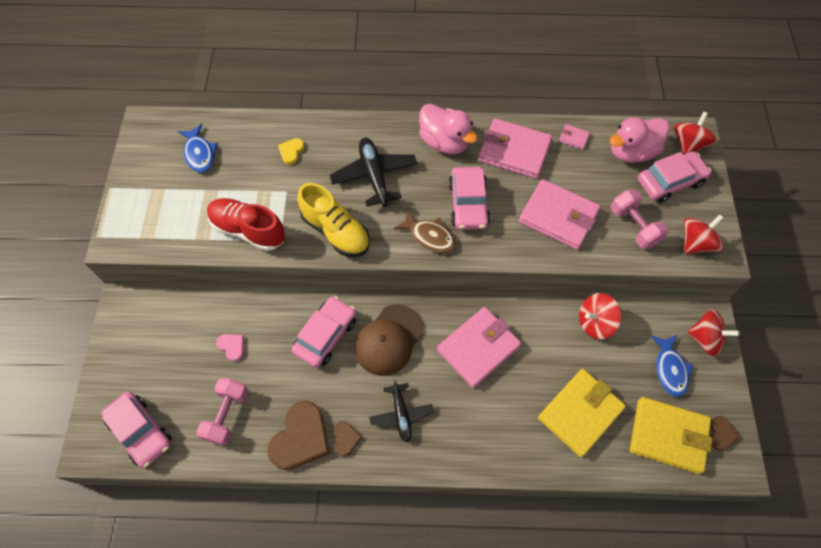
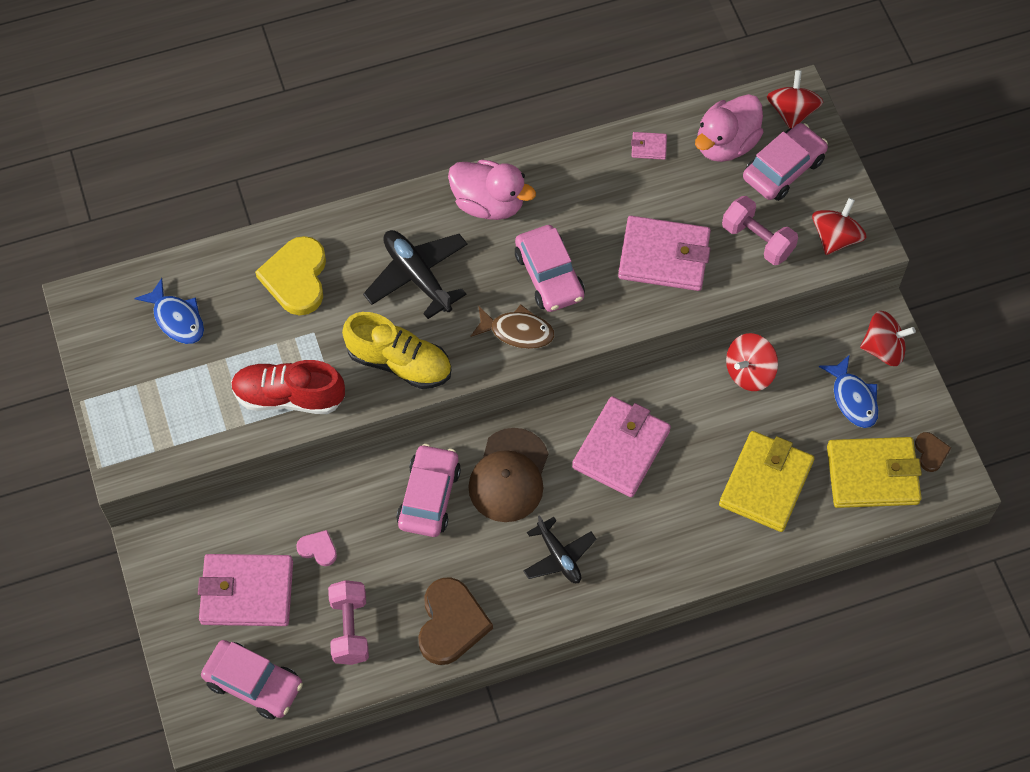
camera: 20 degrees left, 0 degrees up
yellow heart [278,138,304,165] -> yellow heart [255,236,326,316], size x2.05
brown heart [334,421,362,457] -> none
pink wallet [478,118,552,179] -> pink wallet moved to [198,554,293,626]

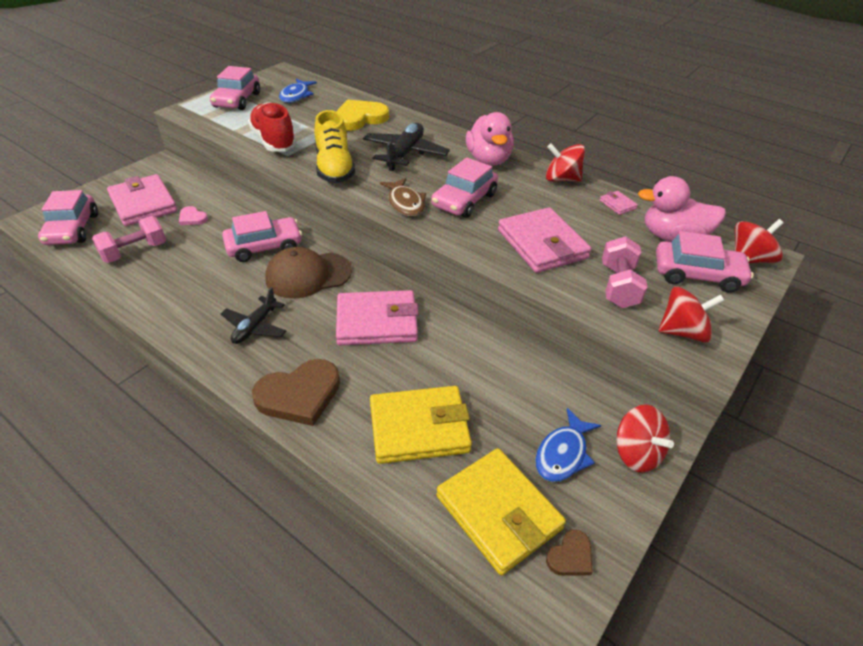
camera: 55 degrees right, 20 degrees down
pink heart [296,530,337,566] -> pink heart turned 135 degrees clockwise [179,206,208,225]
brown heart [418,577,493,665] -> brown heart moved to [252,359,340,426]
red spinning top [726,333,778,391] -> red spinning top moved to [546,143,585,182]
none -> pink car [210,66,260,110]

